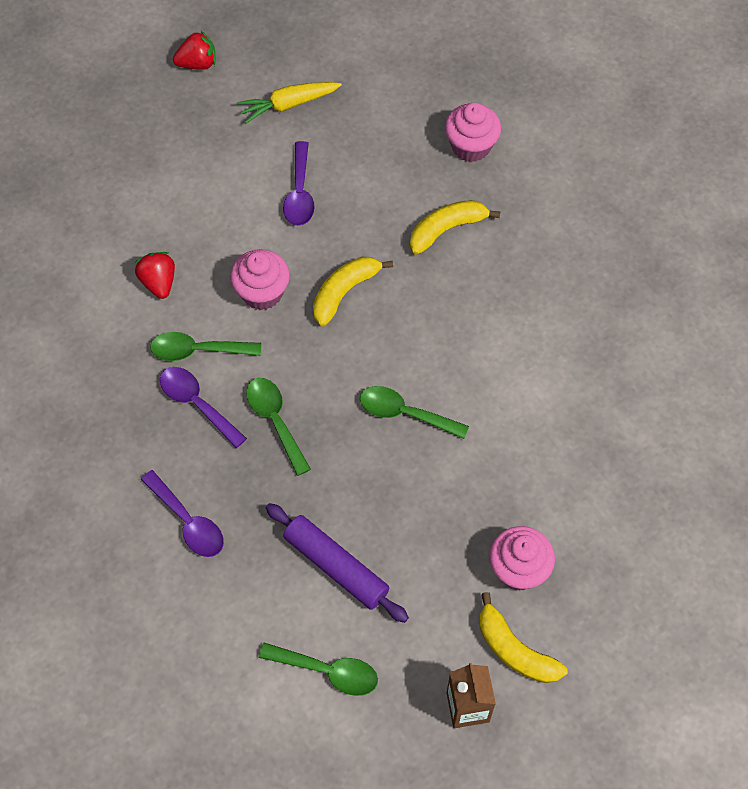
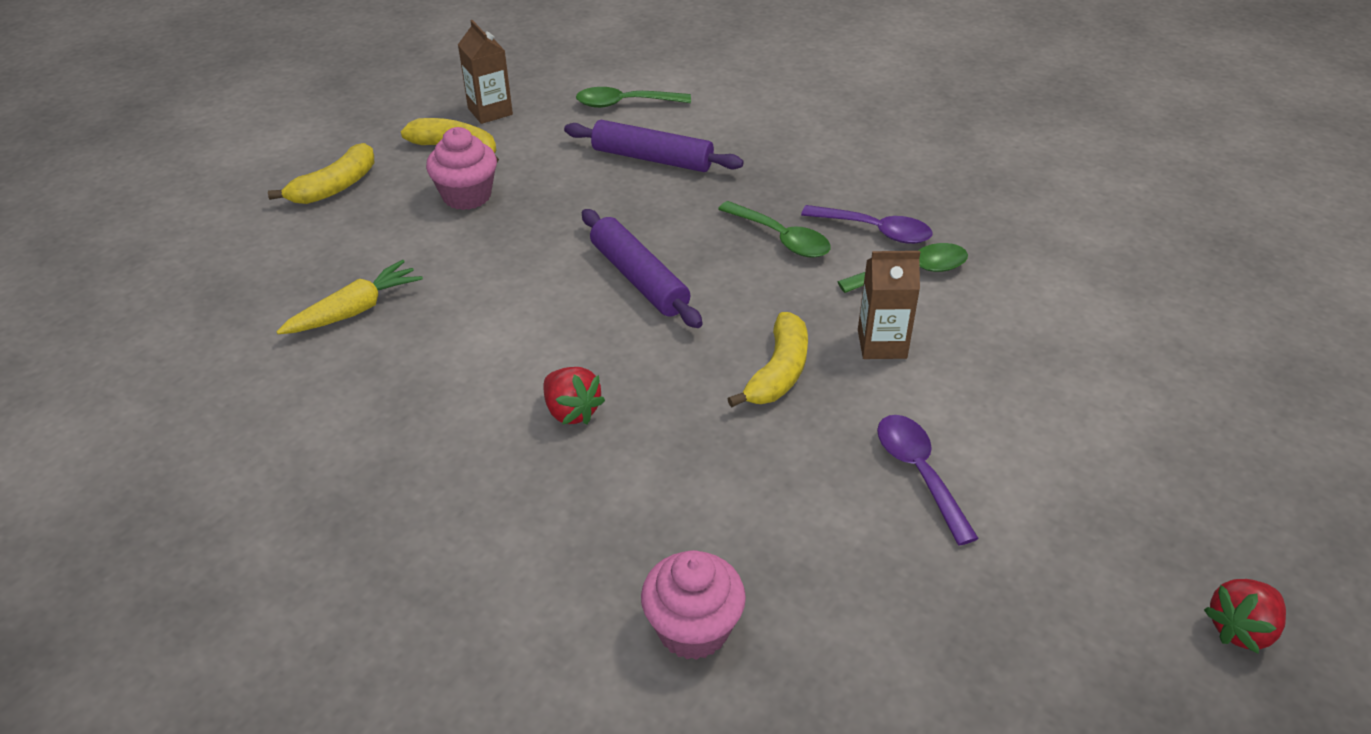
camera: 160 degrees right, 20 degrees down
red strawberry [135,252,175,299] -> red strawberry moved to [543,367,605,425]
purple spoon [141,470,224,557] -> none
pink cupcake [230,249,290,310] -> brown carton [858,251,920,359]
yellow carrot [237,82,342,124] -> yellow carrot moved to [276,260,423,334]
green spoon [360,386,469,439] -> purple rolling pin [582,209,703,328]
yellow banana [410,200,500,255] -> yellow banana moved to [268,143,374,204]

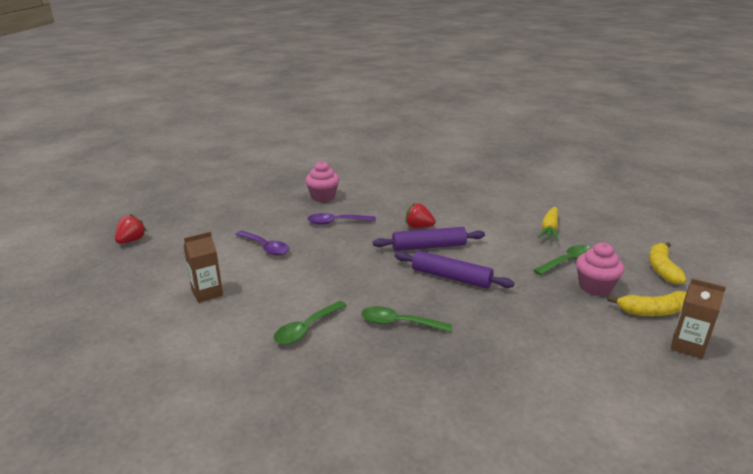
camera: 150 degrees right, 15 degrees down
purple rolling pin [564,120,744,172] -> purple rolling pin moved to [373,227,485,251]
green spoon [576,87,691,108] -> green spoon moved to [533,245,592,275]
yellow banana [728,312,808,407] -> none
purple spoon [801,205,932,244] -> purple spoon moved to [307,213,376,225]
brown carton [858,251,920,359] -> brown carton moved to [183,232,223,303]

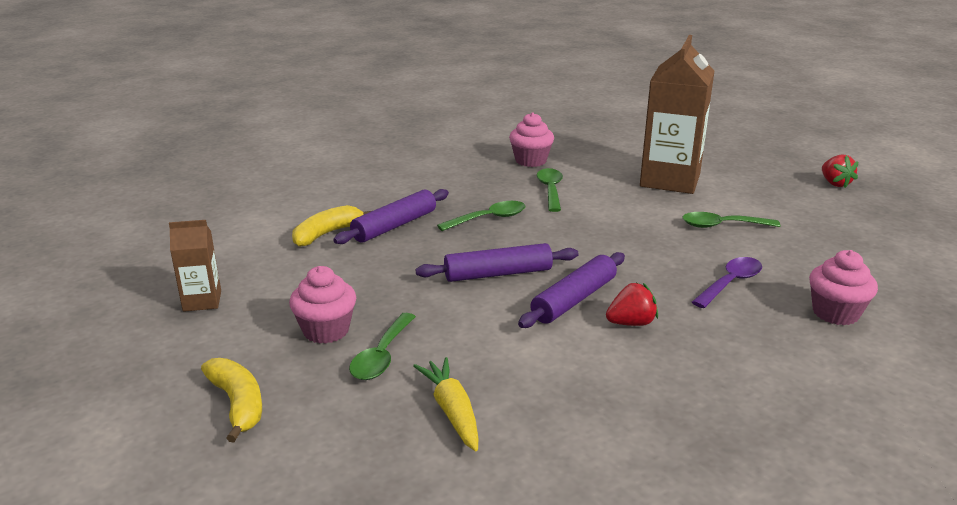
camera: 140 degrees right, 0 degrees up
brown carton [183,232,223,303] -> brown carton [640,35,714,194], size x2.04
purple spoon [235,231,289,256] -> green spoon [682,212,780,228]
yellow banana [607,291,687,316] -> yellow banana moved to [292,205,371,247]
none -> purple rolling pin [333,189,449,244]
none -> pink cupcake [509,112,554,167]

